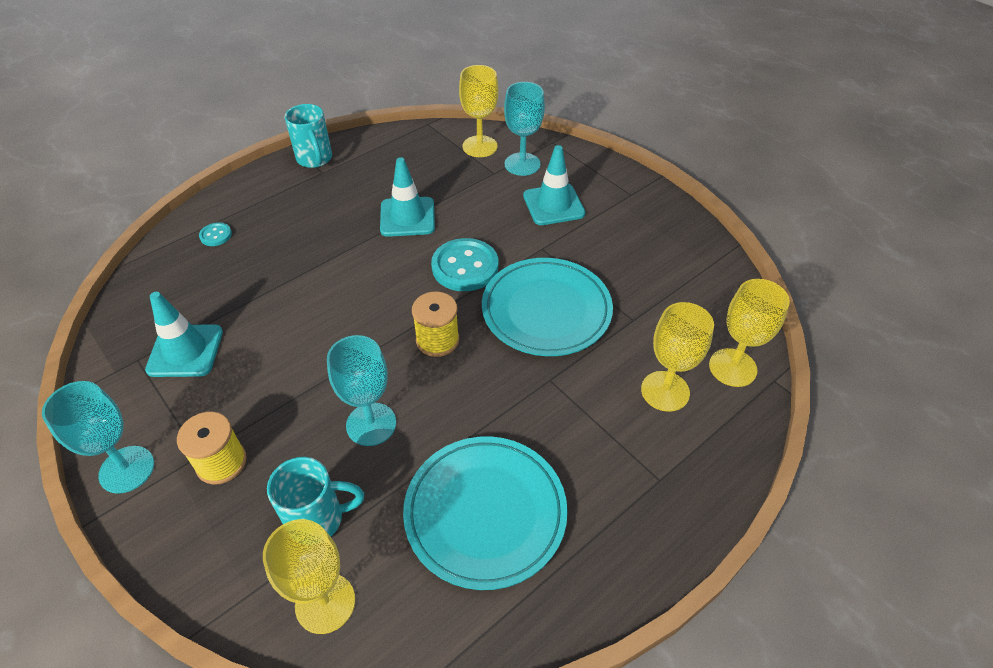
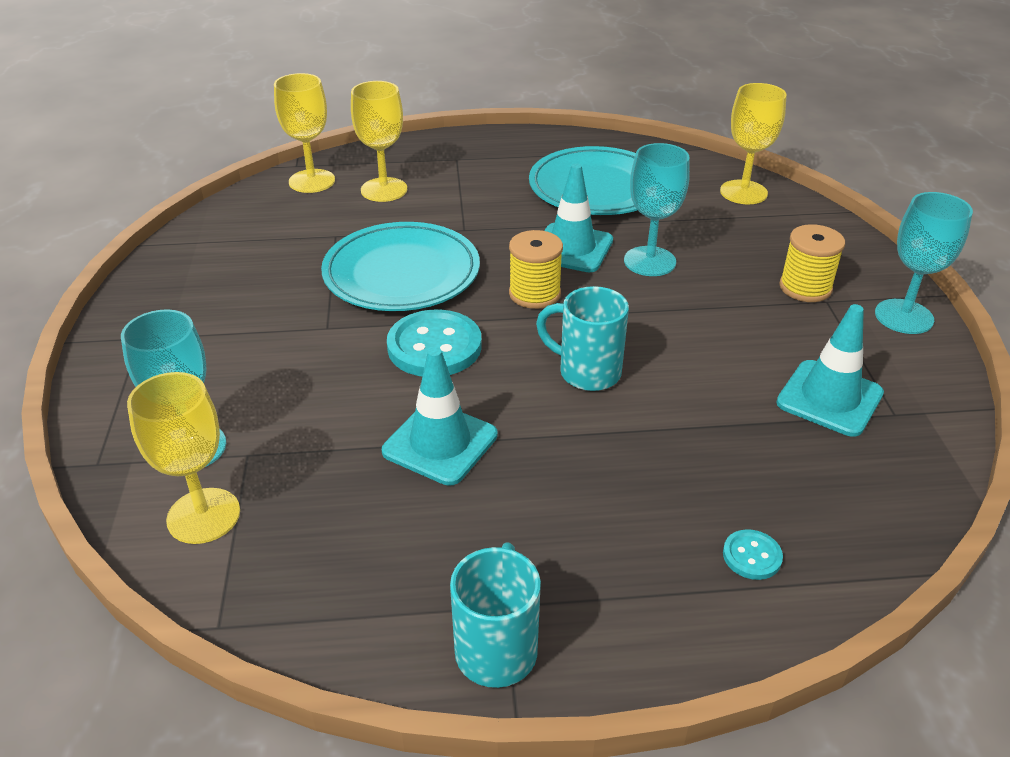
camera: 145 degrees left, 10 degrees down
turquoise mug [267,457,364,536] -> turquoise mug moved to [536,286,629,391]
turquoise traffic cone [523,145,586,225] -> turquoise traffic cone moved to [544,163,613,272]

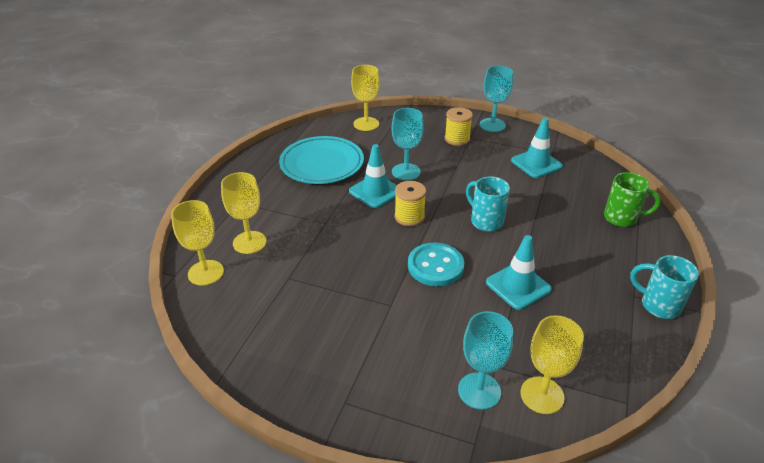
camera: 65 degrees left, 0 degrees up
turquoise plate [321,222,480,311] -> none
turquoise mug [536,286,629,391] -> turquoise mug turned 90 degrees clockwise [466,176,510,232]
turquoise button [723,529,783,580] -> green mug [604,172,661,227]

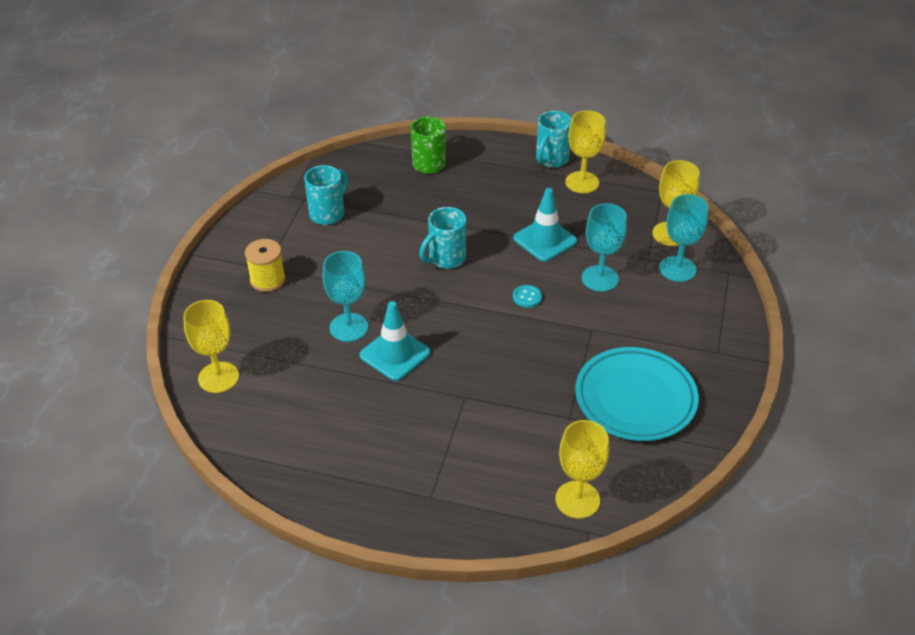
camera: 95 degrees left, 5 degrees up
yellow goblet [221,172,266,254] -> yellow goblet moved to [565,110,606,193]
turquoise plate [279,136,364,184] -> turquoise plate moved to [575,347,699,441]
yellow spool [395,181,426,226] -> none
turquoise button [408,243,464,286] -> turquoise button [513,285,542,308], size x0.48
turquoise goblet [480,66,513,132] -> turquoise goblet moved to [582,203,627,292]
turquoise traffic cone [511,118,563,178] -> turquoise mug [304,165,348,225]

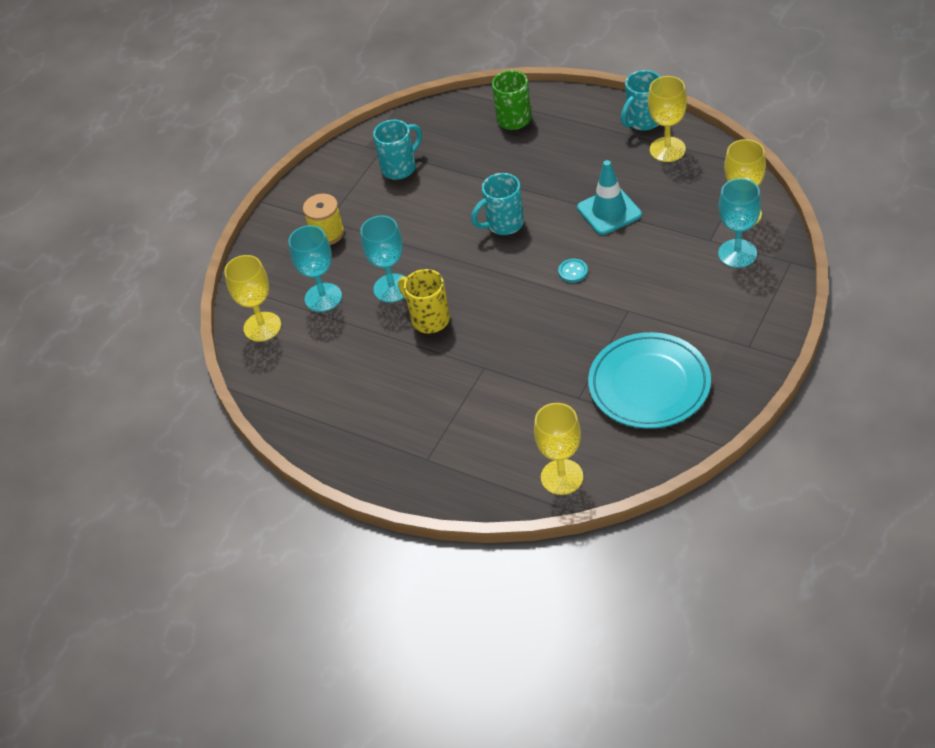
camera: 20 degrees right, 5 degrees up
turquoise traffic cone [359,301,430,381] -> yellow mug [398,269,450,333]
turquoise goblet [582,203,627,292] -> turquoise goblet moved to [289,225,342,312]

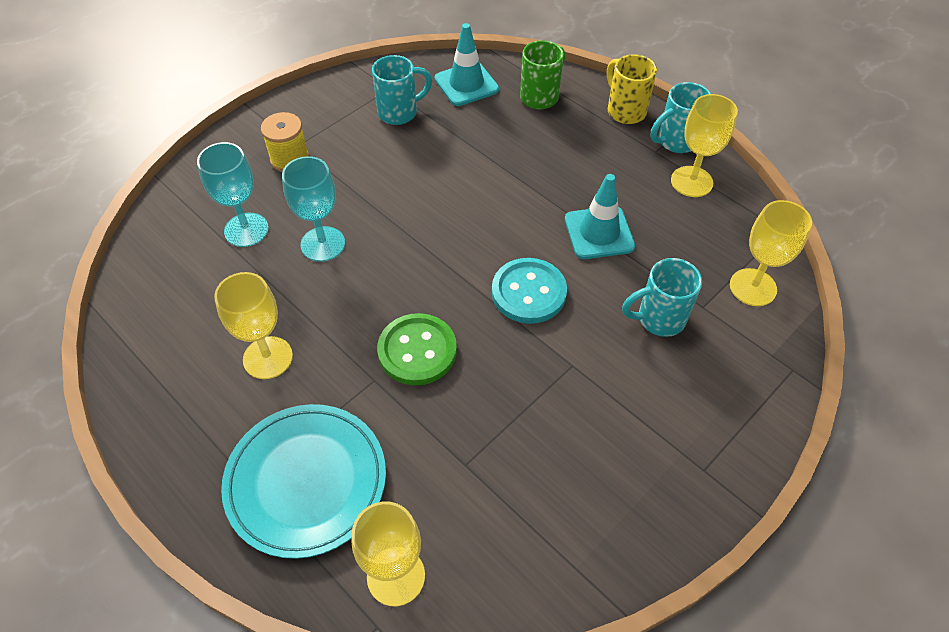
camera: 10 degrees right, 5 degrees up
yellow goblet [224,255,281,342] -> yellow goblet moved to [214,272,293,379]
yellow mug [398,269,450,333] -> yellow mug moved to [607,54,657,124]
turquoise mug [471,173,524,235] -> turquoise mug moved to [622,258,702,337]
turquoise button [558,259,588,283] -> turquoise button [492,258,567,324], size x2.08
turquoise plate [588,332,711,429] -> turquoise plate moved to [221,404,386,559]
turquoise goblet [718,178,761,268] -> none
none -> green button [377,313,457,386]
none -> turquoise traffic cone [435,23,499,106]

